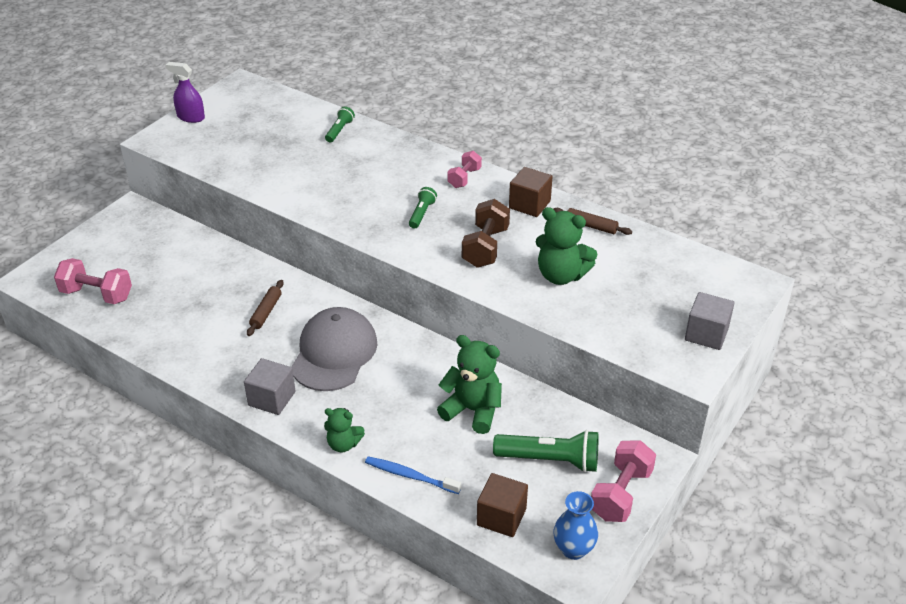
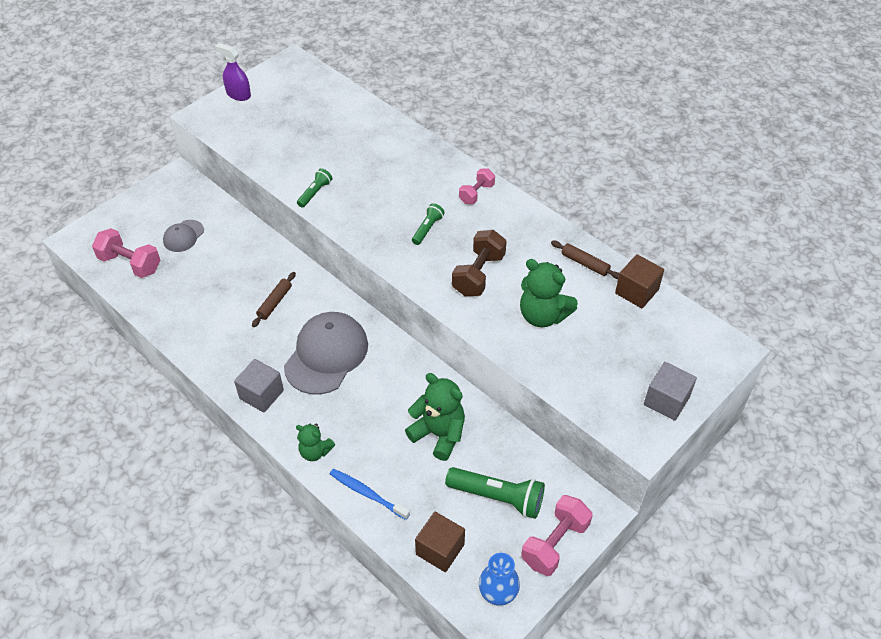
camera: 10 degrees right, 10 degrees up
green flashlight [325,106,355,143] -> green flashlight moved to [297,168,332,208]
brown cube [509,167,553,217] -> brown cube moved to [615,254,664,308]
none -> grey cap [163,220,204,252]

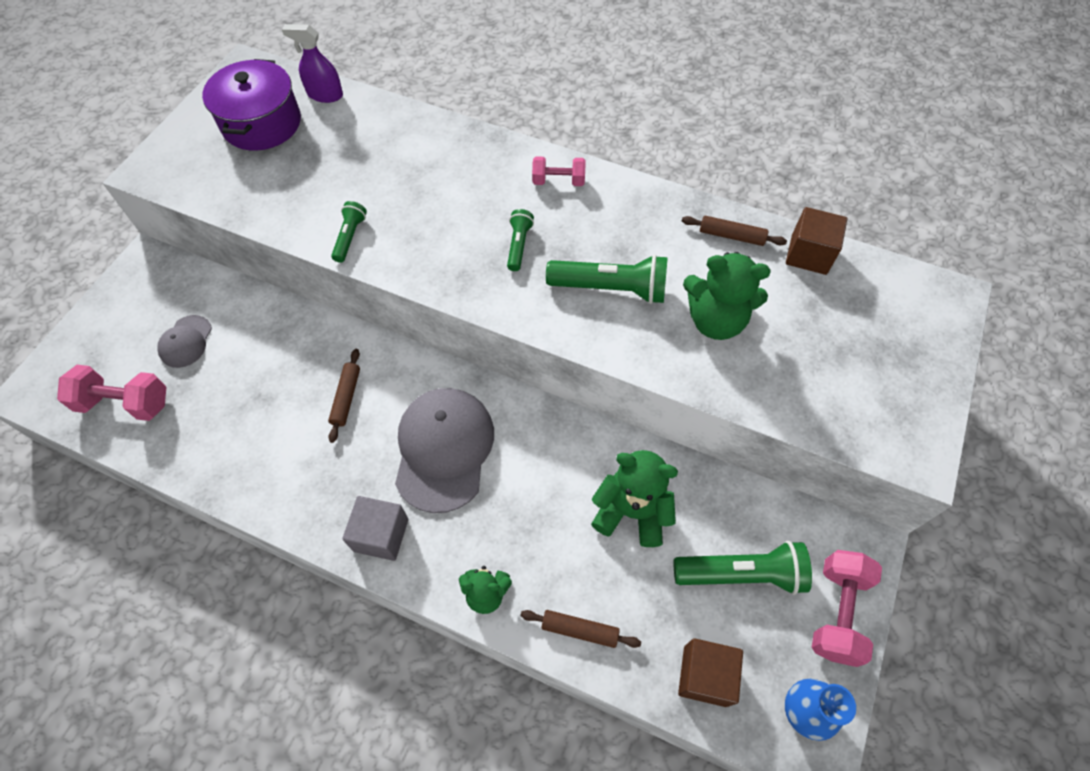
camera: 20 degrees left, 10 degrees up
purple spray bottle [215,43,251,101] -> purple spray bottle moved to [282,24,343,103]
blue toothbrush [330,469,410,520] -> brown rolling pin [521,610,641,648]
brown dumbbell [452,230,507,296] -> green flashlight [546,255,668,304]
pink dumbbell [459,169,495,204] -> pink dumbbell turned 75 degrees clockwise [532,156,586,186]
grey cube [644,362,697,421] -> none
none -> purple pot [202,59,301,151]

